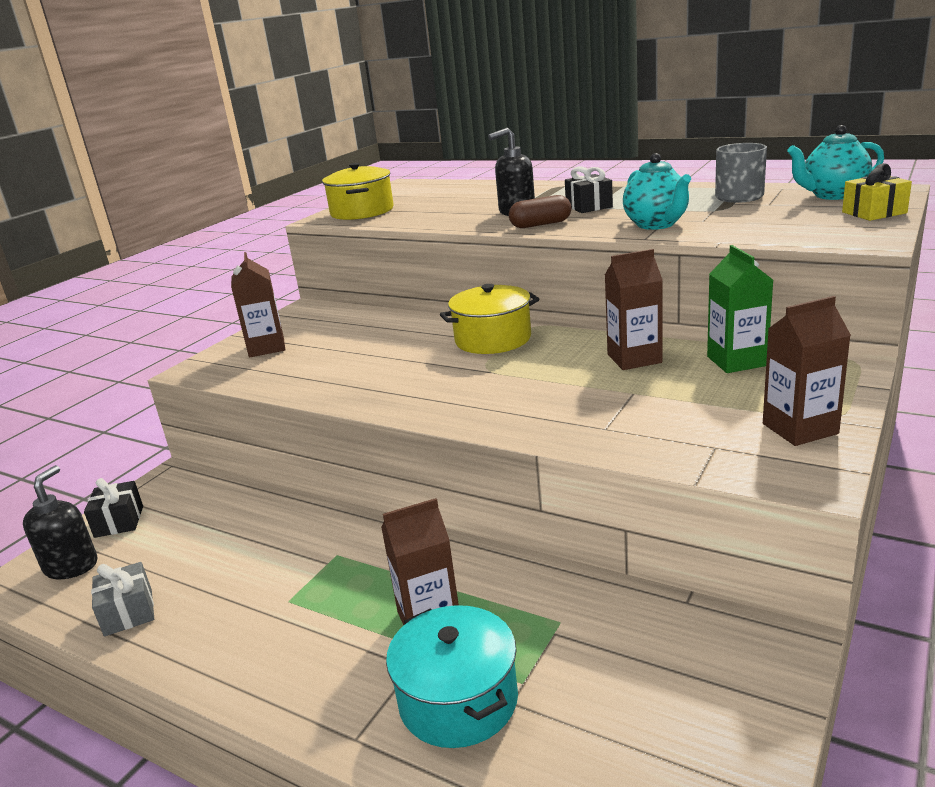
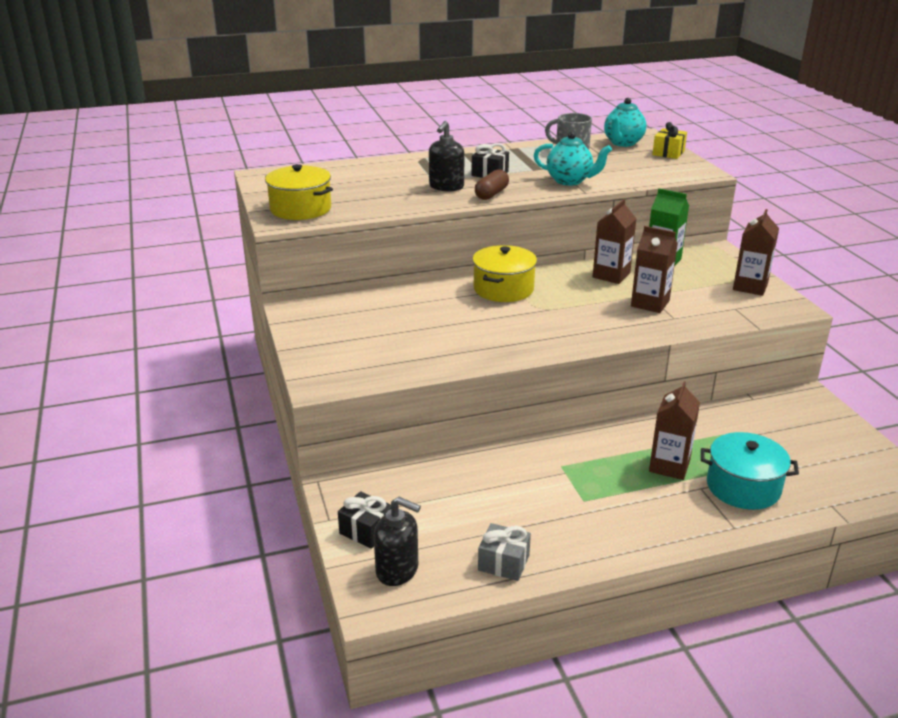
camera: 50 degrees left, 5 degrees up
black soap dispenser [23,465,97,579] -> black soap dispenser turned 150 degrees clockwise [374,497,421,586]
brown carton [231,252,285,357] -> brown carton moved to [631,226,678,313]

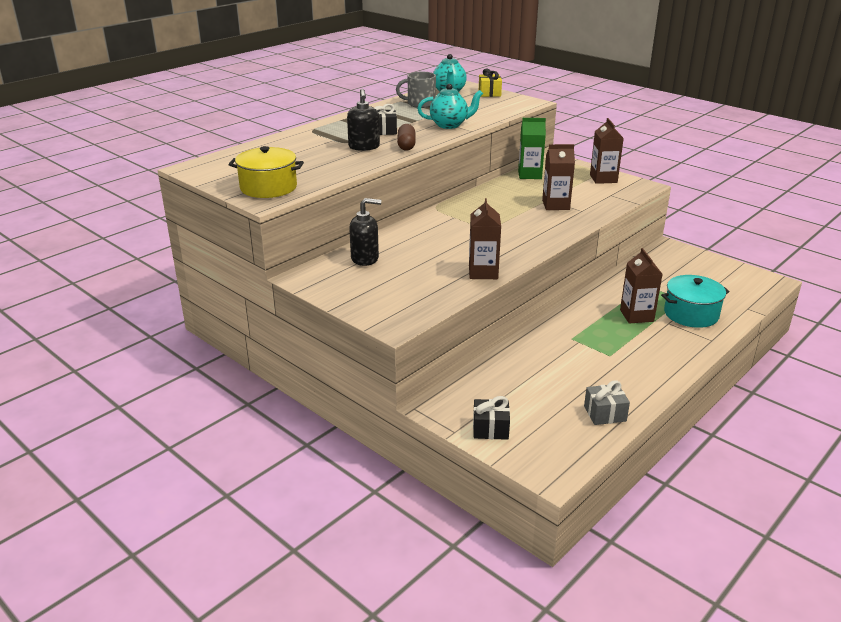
camera: 30 degrees left, 0 degrees up
black soap dispenser [374,497,421,586] -> black soap dispenser moved to [349,198,381,266]
yellow pot [472,245,537,302] -> none
brown carton [593,199,637,284] -> brown carton moved to [469,198,501,279]

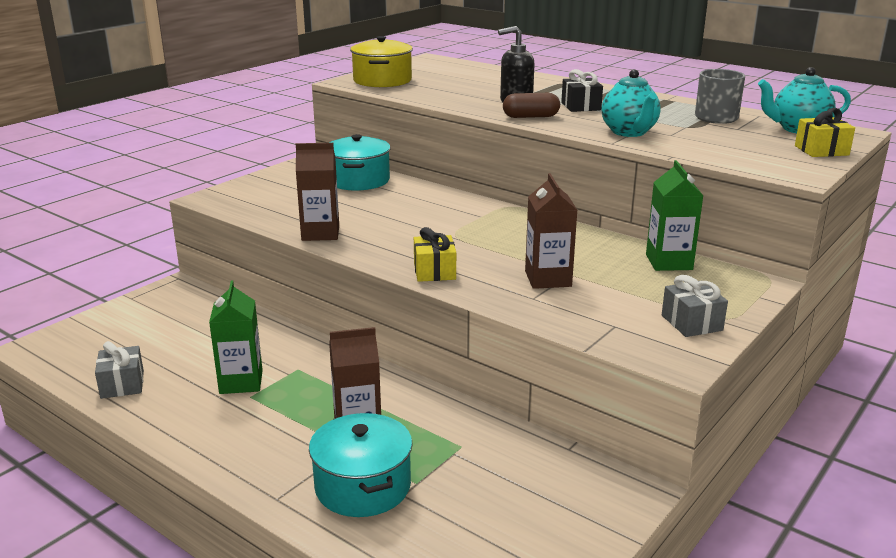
camera: 85 degrees right, 5 degrees down
black soap dispenser [349,198,381,266] -> turquoise pot [329,134,391,191]
black gift [473,396,510,440] -> none
brown carton [590,118,624,184] -> grey gift [662,275,728,337]
none -> green carton [209,280,263,394]
none -> yellow gift [414,227,456,282]

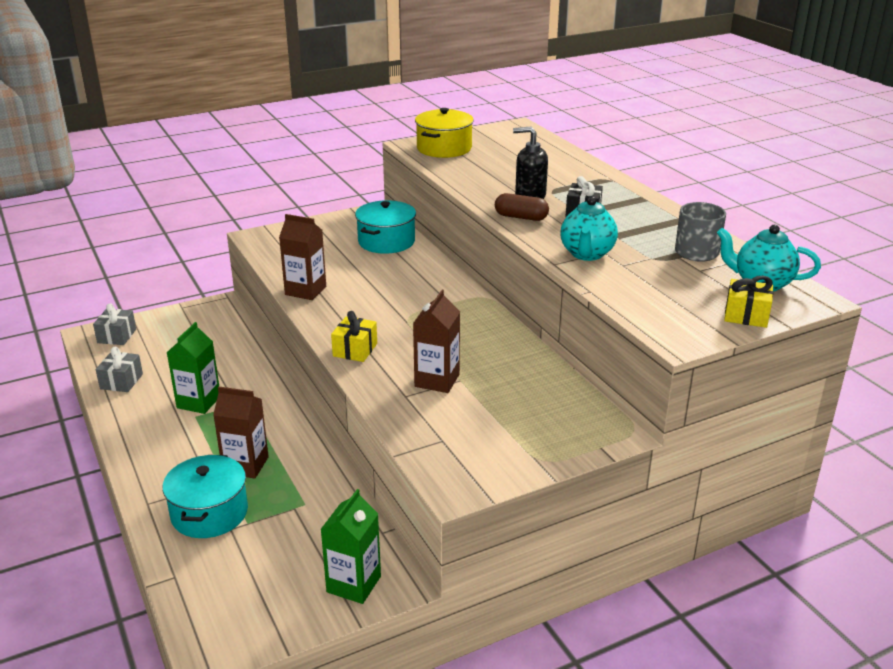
camera: 25 degrees right, 5 degrees up
green carton [646,160,703,271] -> green carton moved to [320,489,381,604]
grey gift [662,275,728,337] -> grey gift moved to [93,303,136,345]

